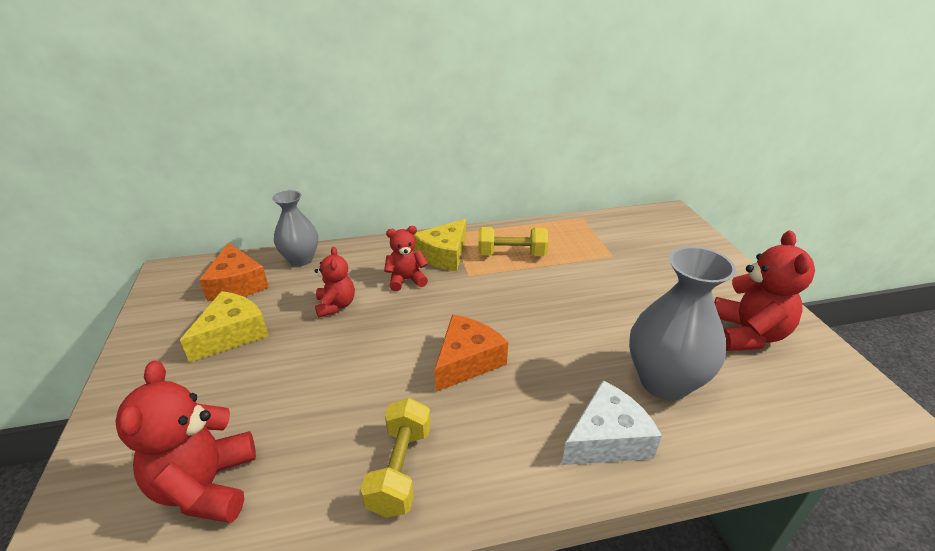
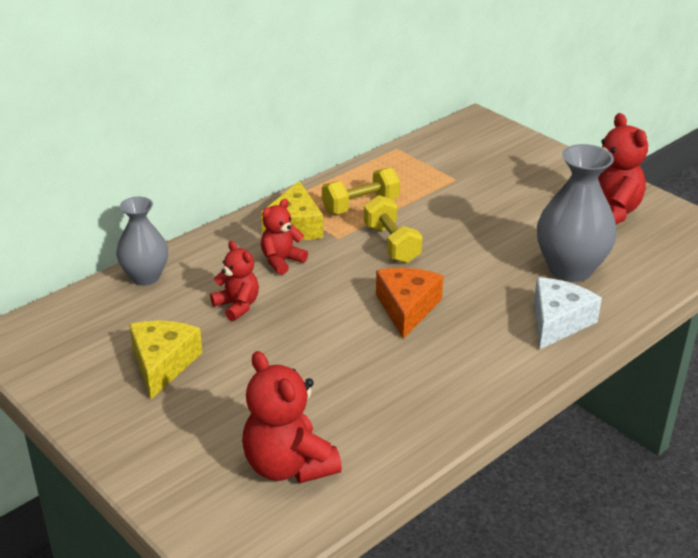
camera: 30 degrees left, 0 degrees up
orange cheese [199,243,269,301] -> none
yellow dumbbell [361,398,431,518] -> yellow dumbbell moved to [364,195,423,263]

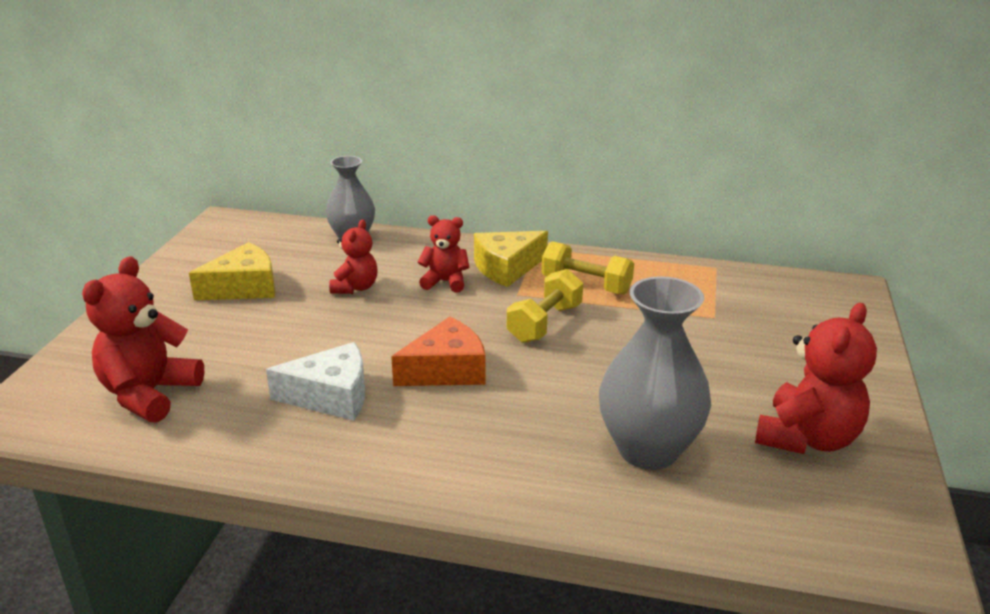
camera: 55 degrees right, 5 degrees down
white cheese [534,277,602,349] -> white cheese moved to [266,342,365,421]

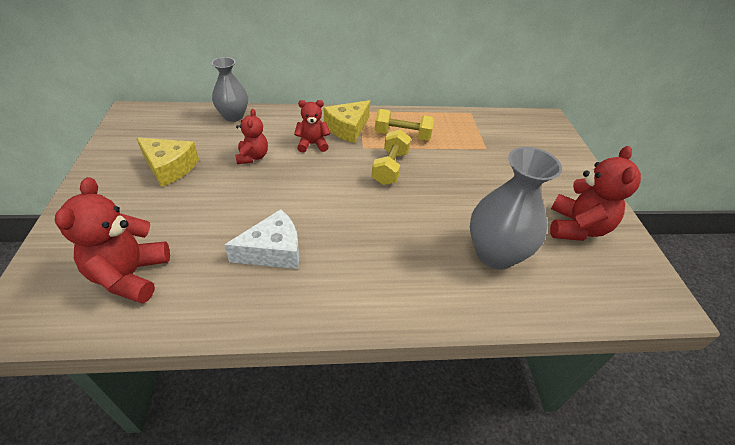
camera: 20 degrees left, 15 degrees up
yellow cheese [189,242,275,300] -> yellow cheese turned 75 degrees clockwise [136,137,199,187]
orange cheese [391,317,485,386] -> none

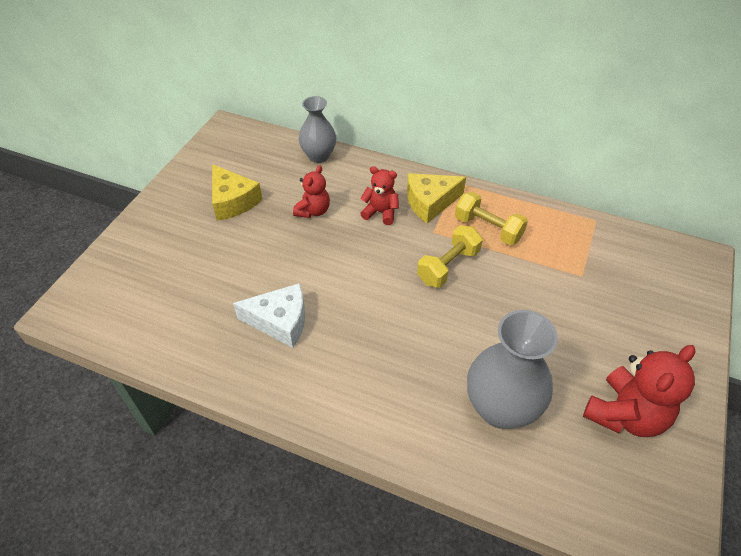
camera: 30 degrees right, 5 degrees up
red teddy bear [55,177,170,304] -> none

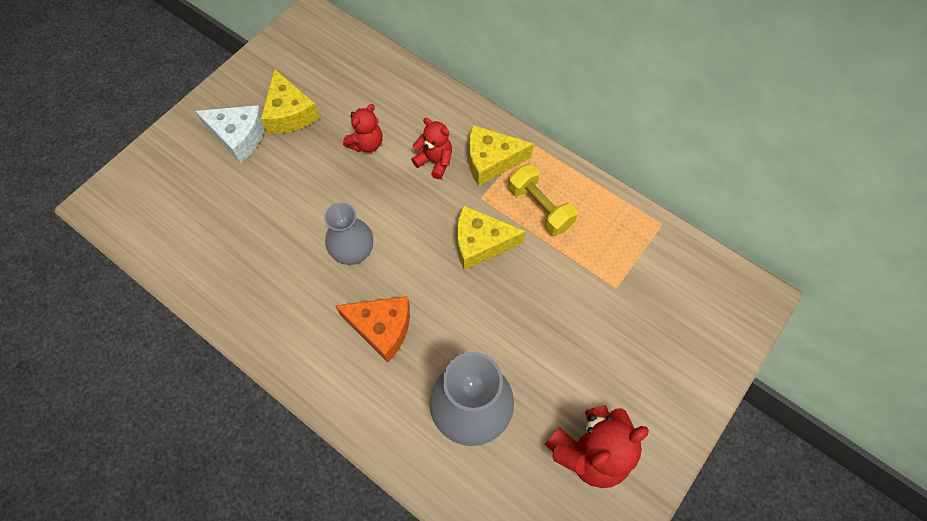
camera: 15 degrees right, 15 degrees up
white cheese [233,283,305,348] -> white cheese moved to [195,105,265,163]
grey vase [299,96,336,163] -> grey vase moved to [324,202,373,265]
yellow dumbbell [417,226,483,288] -> yellow cheese [457,205,526,270]
none -> orange cheese [335,296,410,362]

